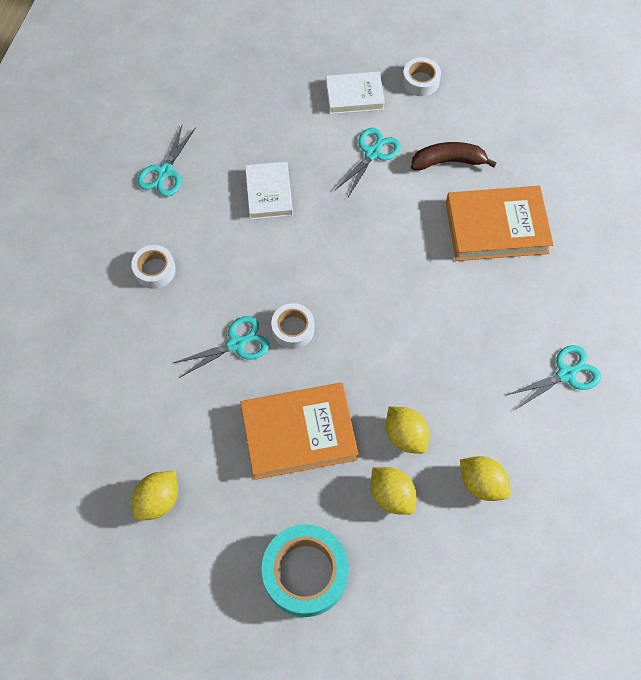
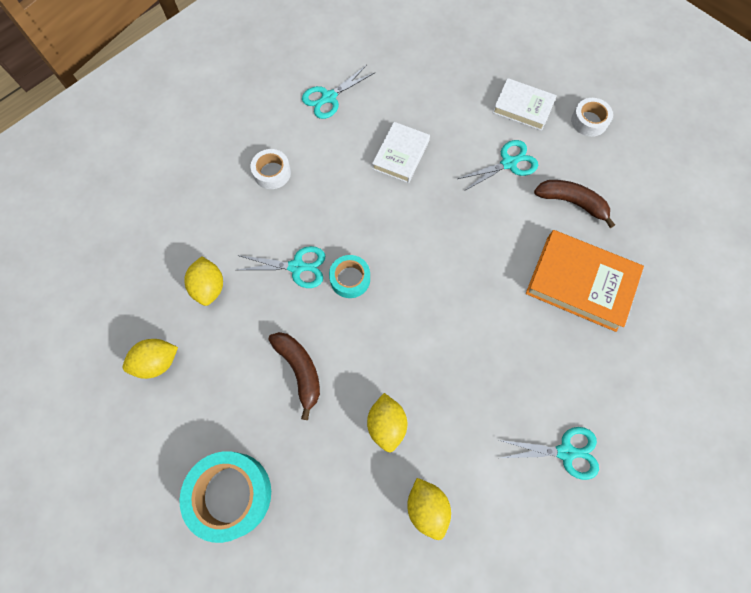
camera: 30 degrees right, 5 degrees up
orange book [241,383,359,480] -> brown banana [268,332,320,420]
white tape [271,303,315,349] -> turquoise tape [329,255,370,298]
yellow lemon [371,467,416,515] -> yellow lemon moved to [184,256,223,306]

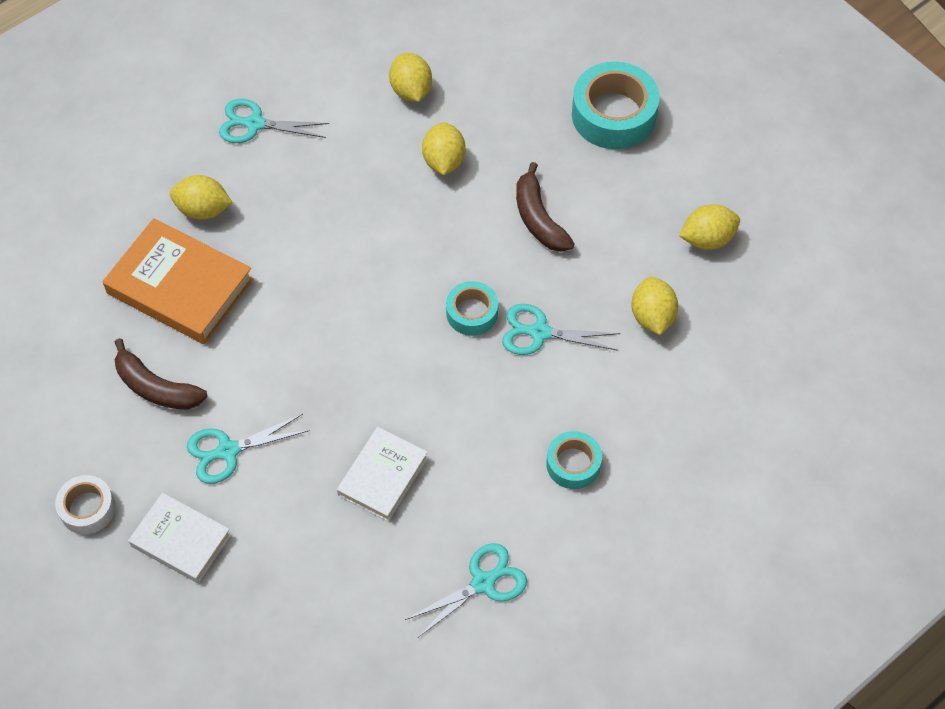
camera: 175 degrees left, 10 degrees down
white tape [251,149,291,189] -> turquoise tape [546,431,602,489]
none -> yellow lemon [170,175,233,220]

